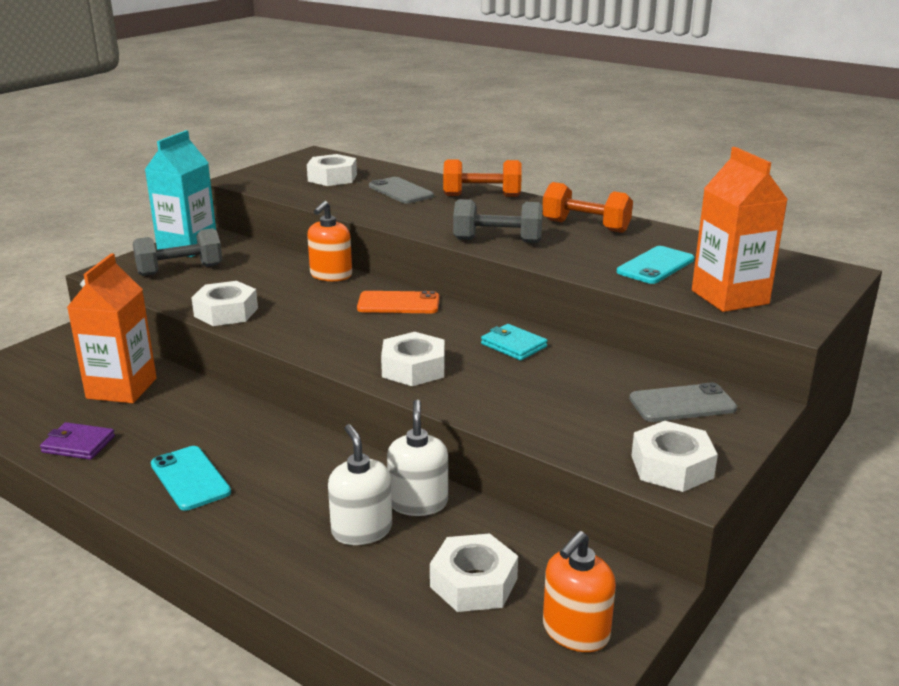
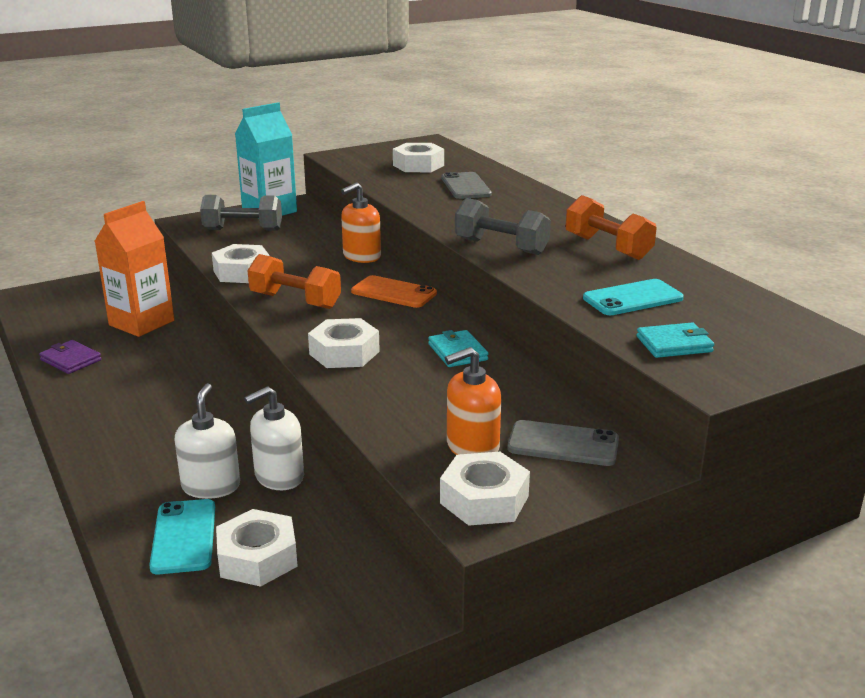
camera: 25 degrees right, 0 degrees up
turquoise phone [151,446,231,511] -> turquoise phone moved to [149,499,215,574]
white soap dispenser [387,400,448,516] -> white soap dispenser turned 150 degrees counterclockwise [244,386,304,490]
orange dumbbell [443,159,522,197] -> orange dumbbell moved to [247,254,341,309]
orange soap dispenser [543,531,616,652] -> orange soap dispenser moved to [445,347,501,455]
orange carton [692,147,788,312] -> turquoise wallet [637,323,714,358]

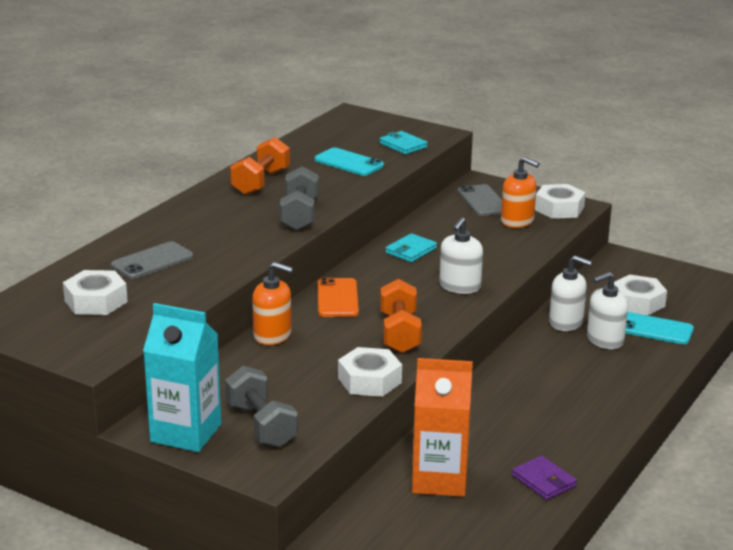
camera: 120 degrees left, 0 degrees up
purple wallet [39,340,102,374] -> purple wallet turned 45 degrees counterclockwise [512,456,577,500]
turquoise phone [149,499,215,574] -> turquoise phone turned 60 degrees clockwise [625,312,694,345]
white nut [308,318,380,368] -> white soap dispenser [439,217,483,294]

